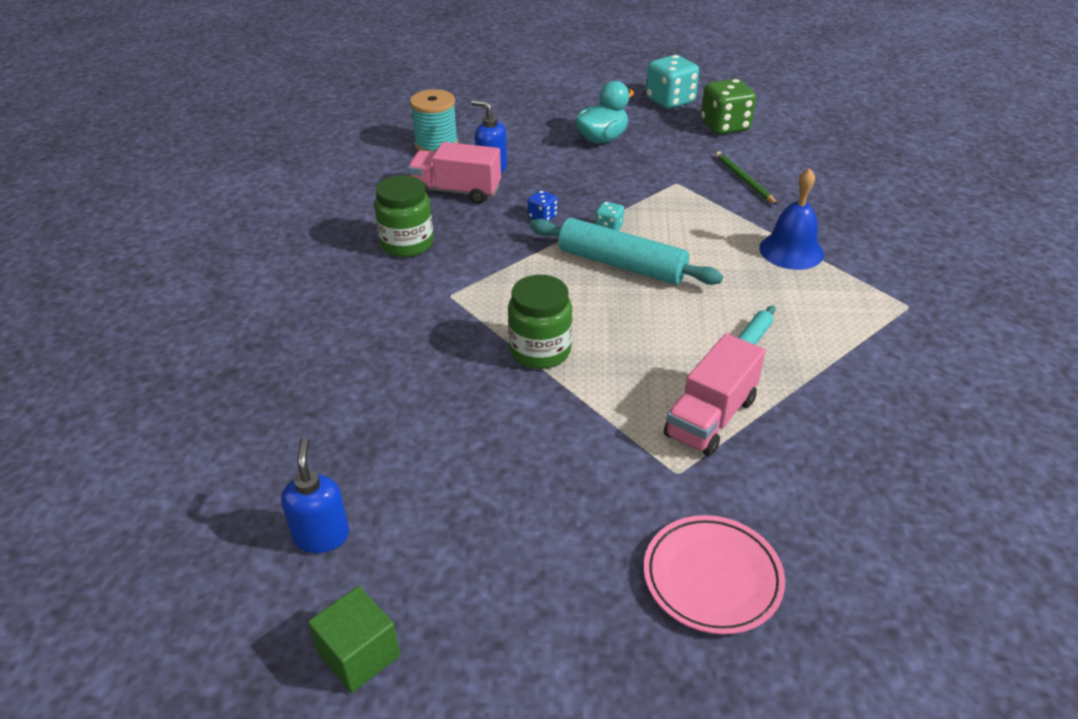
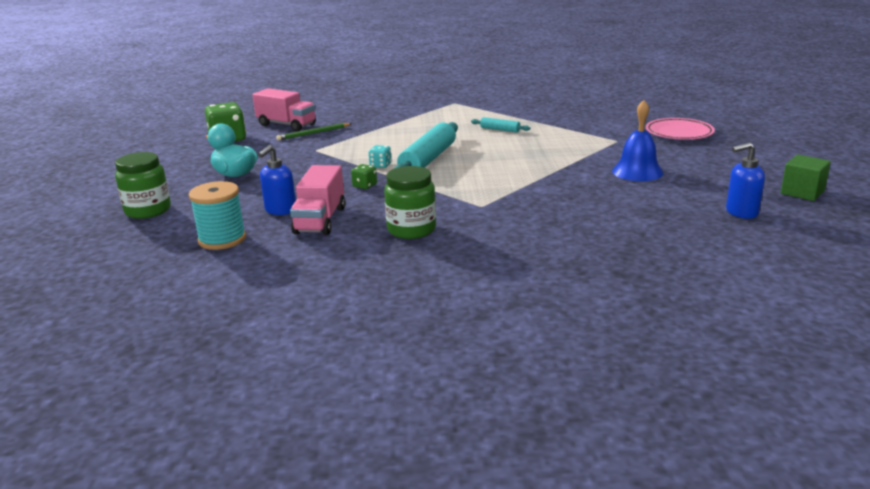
camera: 95 degrees left, 15 degrees down
green jar [508,275,572,369] -> green jar moved to [115,152,171,219]
blue dice [528,190,558,221] -> green dice [351,164,377,189]
turquoise dice [646,55,699,109] -> none
pink truck [664,333,766,456] -> pink truck moved to [252,88,316,131]
blue bell [759,168,824,270] -> blue bell moved to [612,100,664,181]

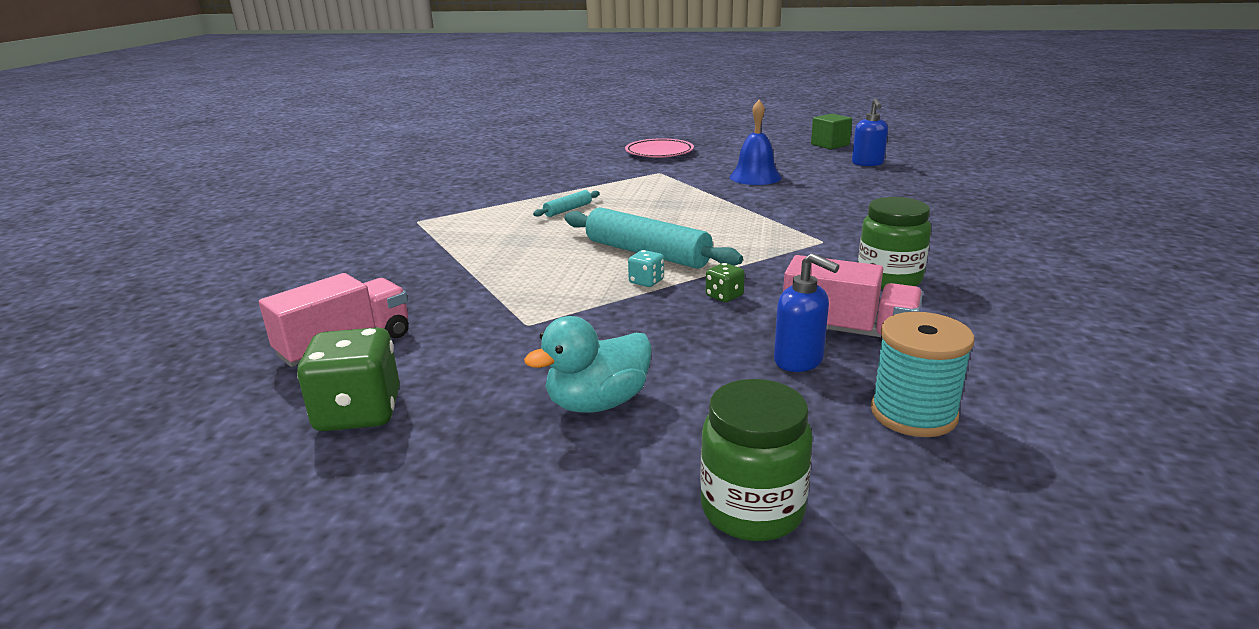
camera: 75 degrees left, 0 degrees up
green pencil [276,123,352,140] -> none

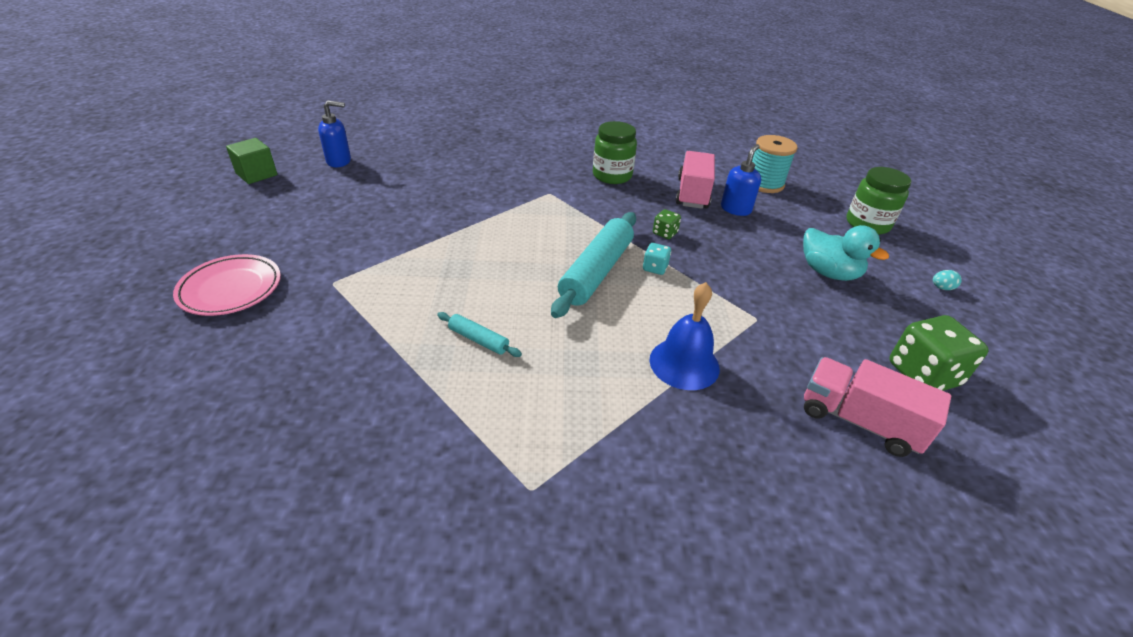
camera: 105 degrees left, 15 degrees up
blue bell [729,100,782,185] -> blue bell moved to [649,282,720,390]
none -> turquoise egg [933,270,962,290]

